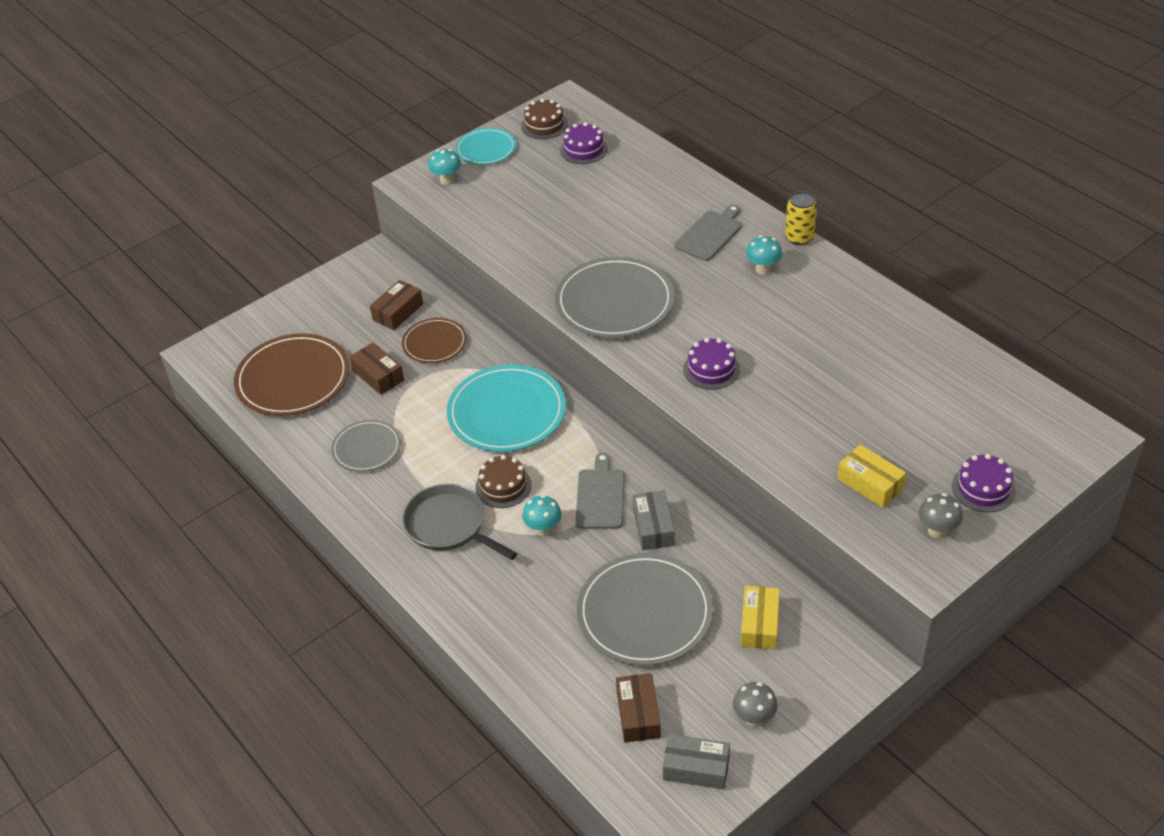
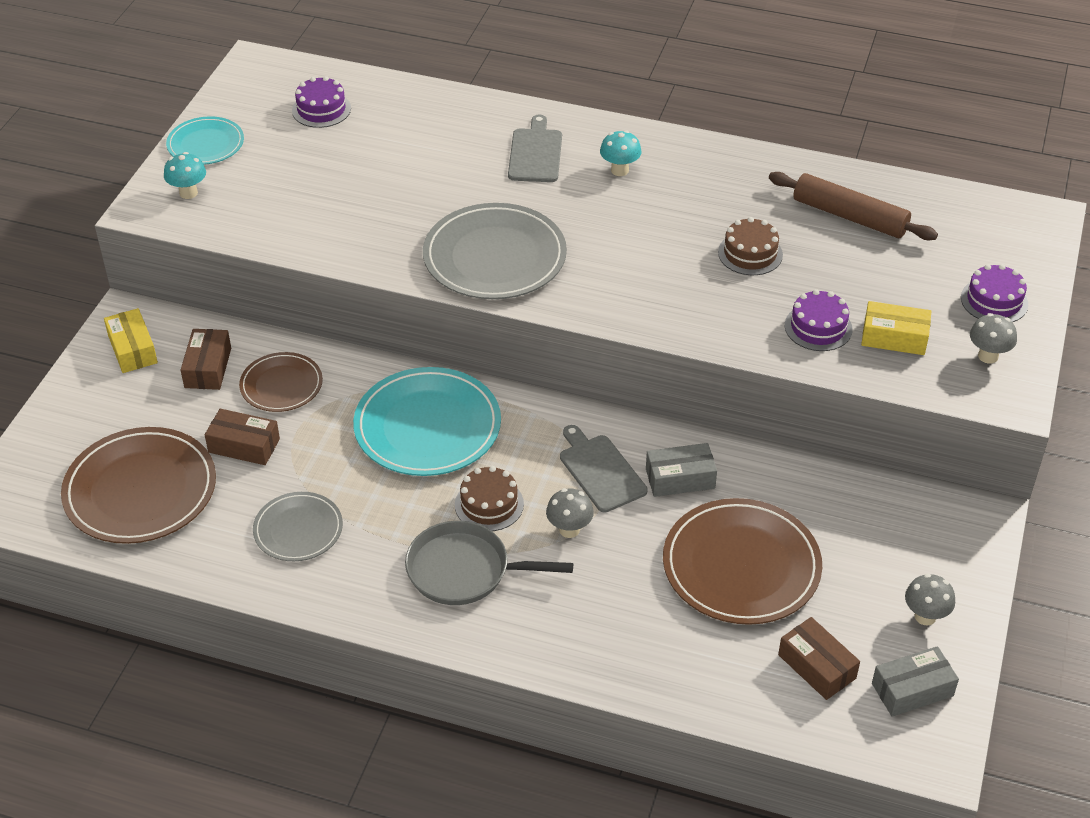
camera: 35 degrees left, 0 degrees up
brown cake [521,99,568,139] -> brown cake moved to [718,217,783,275]
turquoise mushroom [522,495,562,536] -> grey mushroom [546,488,594,538]
grey plate [577,553,713,666] -> brown plate [663,498,822,625]
grey box [633,491,675,550] -> grey box turned 60 degrees counterclockwise [646,443,717,497]
purple cake [683,338,740,390] -> purple cake moved to [785,289,852,351]
yellow box [741,586,780,649] -> yellow box moved to [104,308,158,373]
yellow can [785,191,817,245] -> none
none -> brown rolling pin [769,172,938,240]

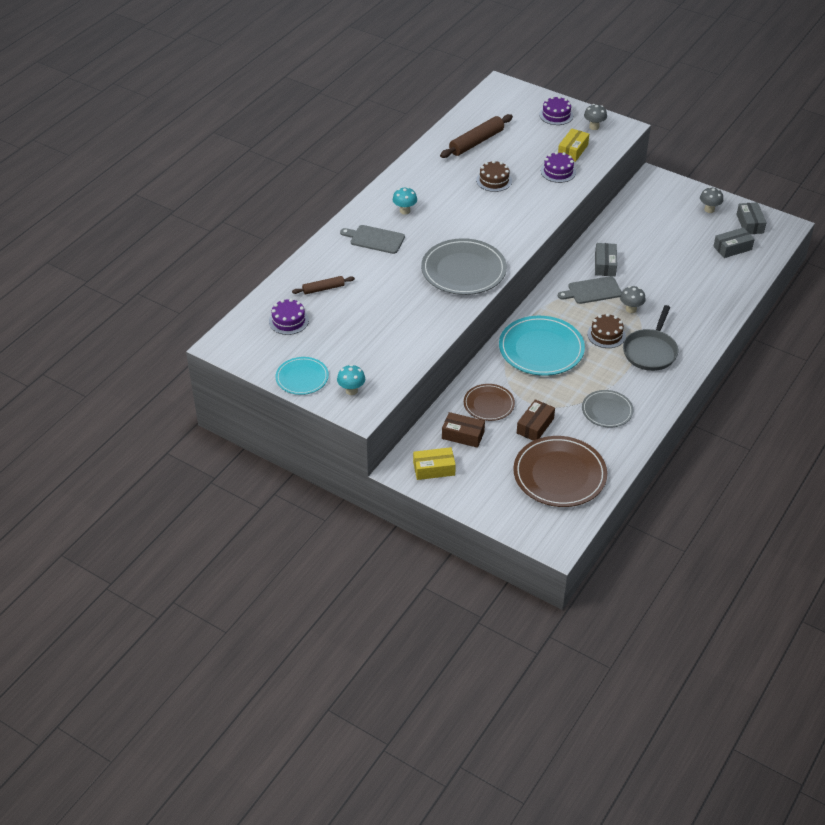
camera: 75 degrees left, 0 degrees up
brown plate [663,498,822,625] -> none
brown box [778,617,860,700] -> grey box [713,227,755,258]
none -> brown rolling pin [292,276,355,295]

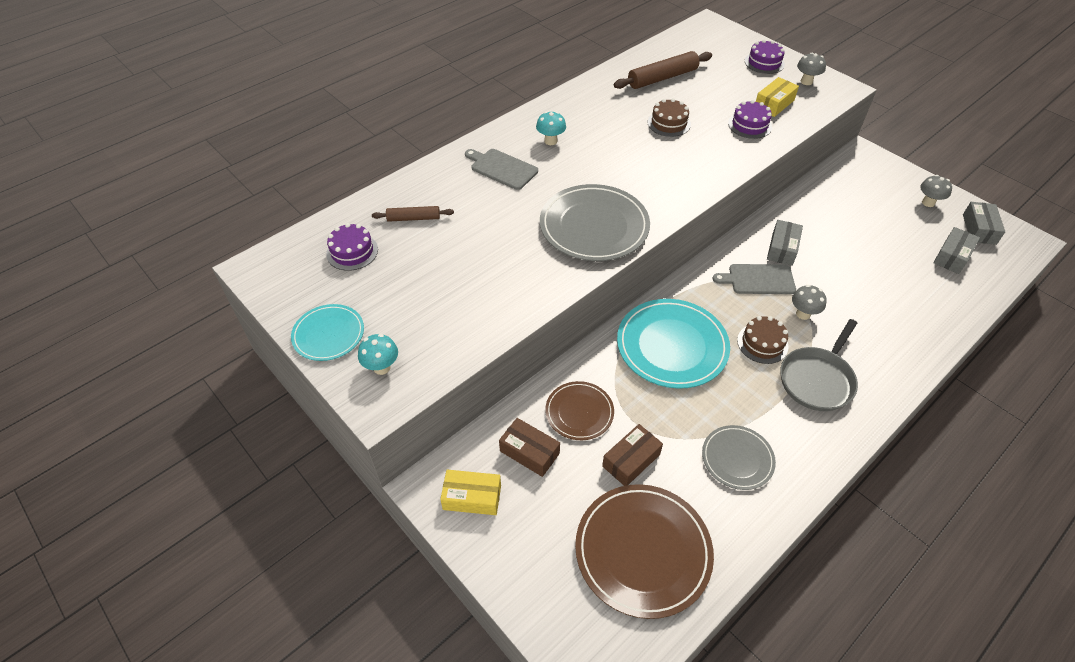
camera: 15 degrees right, 5 degrees up
grey box [713,227,755,258] -> grey box turned 45 degrees counterclockwise [933,227,980,274]

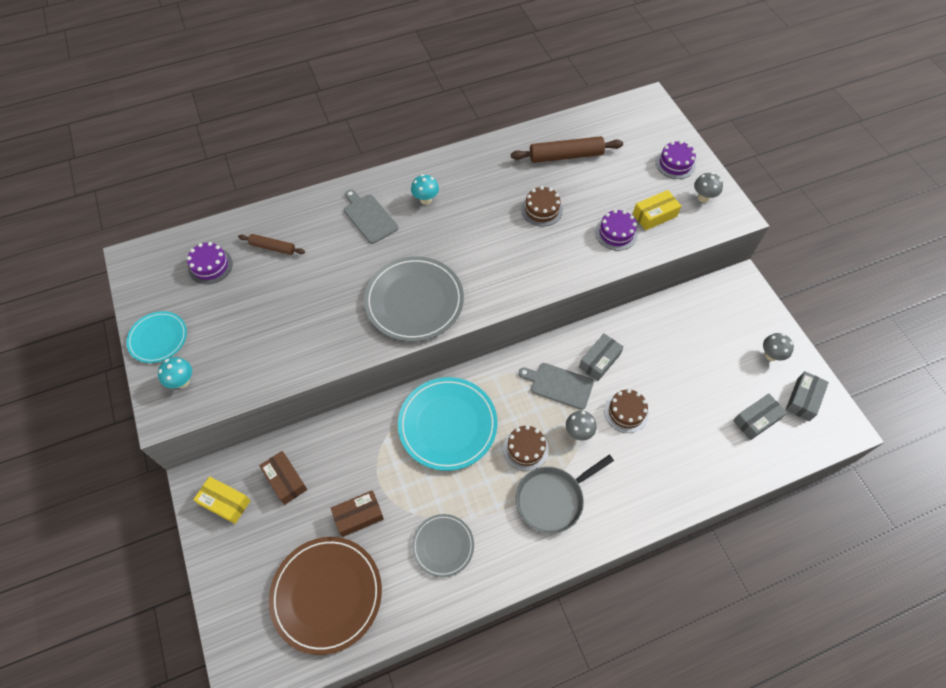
camera: 20 degrees right, 10 degrees up
brown plate [545,381,614,440] -> none
none -> brown cake [604,389,649,433]

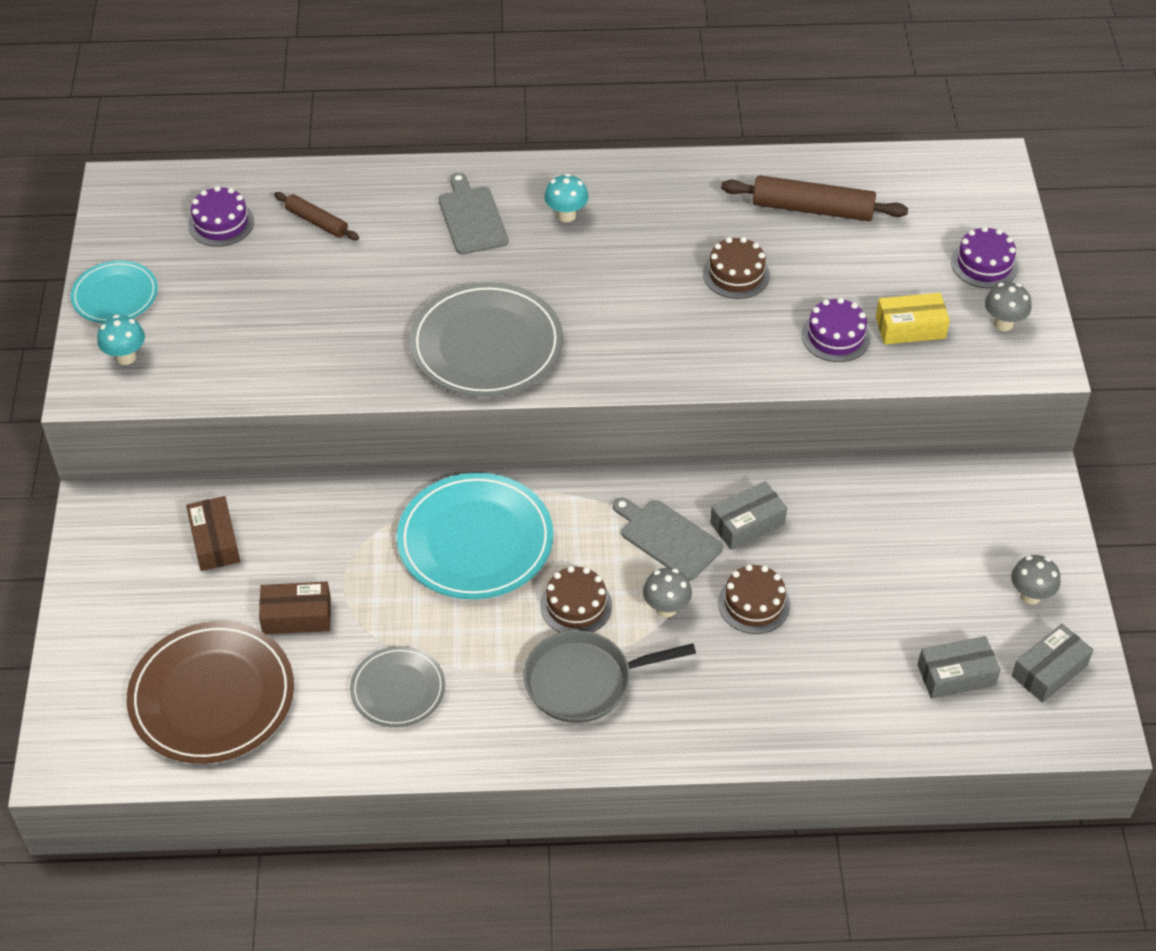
camera: 20 degrees right, 10 degrees down
yellow box [193,476,251,524] -> none

